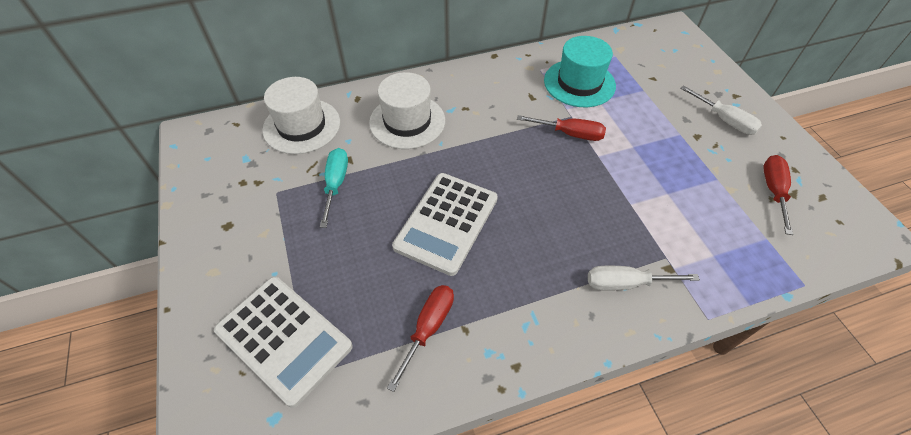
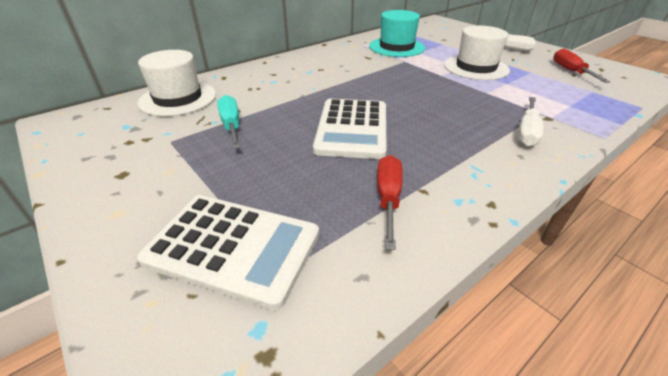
camera: 20 degrees left, 15 degrees down
white hat [369,72,445,149] -> white hat moved to [444,26,510,80]
red screwdriver [517,115,606,141] -> none
white screwdriver [588,266,700,291] -> white screwdriver turned 45 degrees counterclockwise [518,97,544,146]

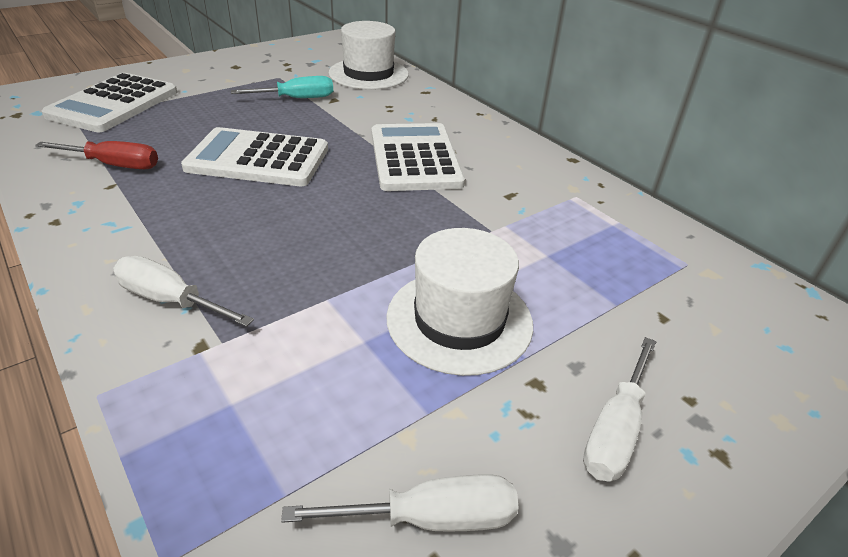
camera: 90 degrees right, 0 degrees up
turquoise hat [369,10,425,57] -> none
red screwdriver [553,48,610,83] -> white screwdriver [281,474,518,532]
none -> white calculator [372,123,465,191]

